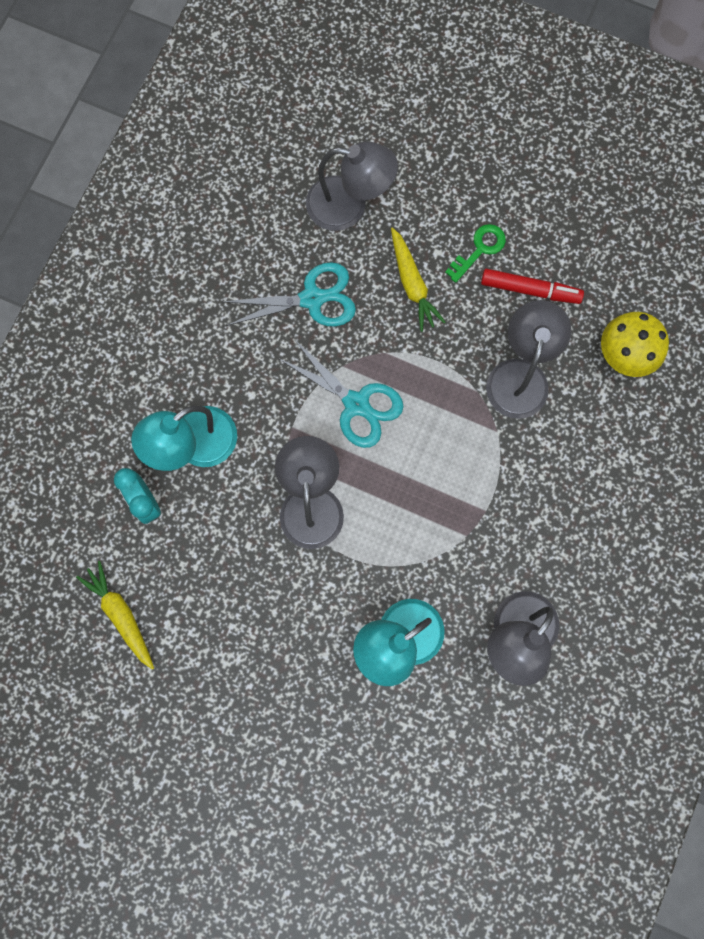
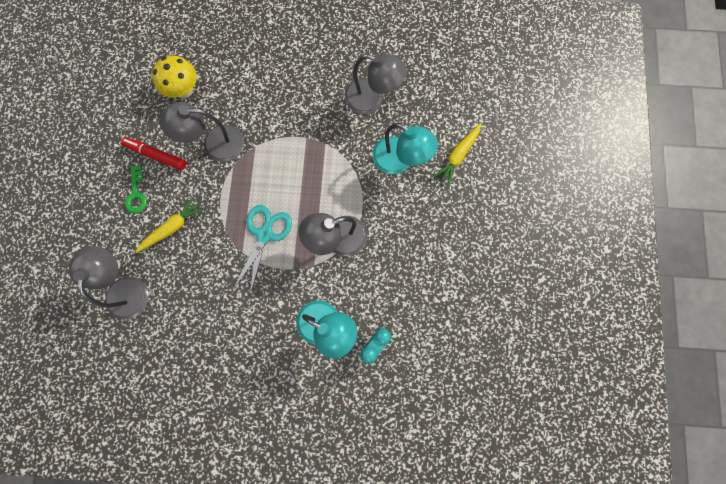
camera: 110 degrees left, 0 degrees up
yellow carrot [76,561,154,670] -> yellow carrot moved to [434,123,482,186]
turquoise scissors [222,262,356,326] -> none
green key [445,224,506,283] -> green key turned 120 degrees counterclockwise [125,166,147,213]
red marker [481,269,584,304] -> red marker turned 60 degrees counterclockwise [121,137,186,170]

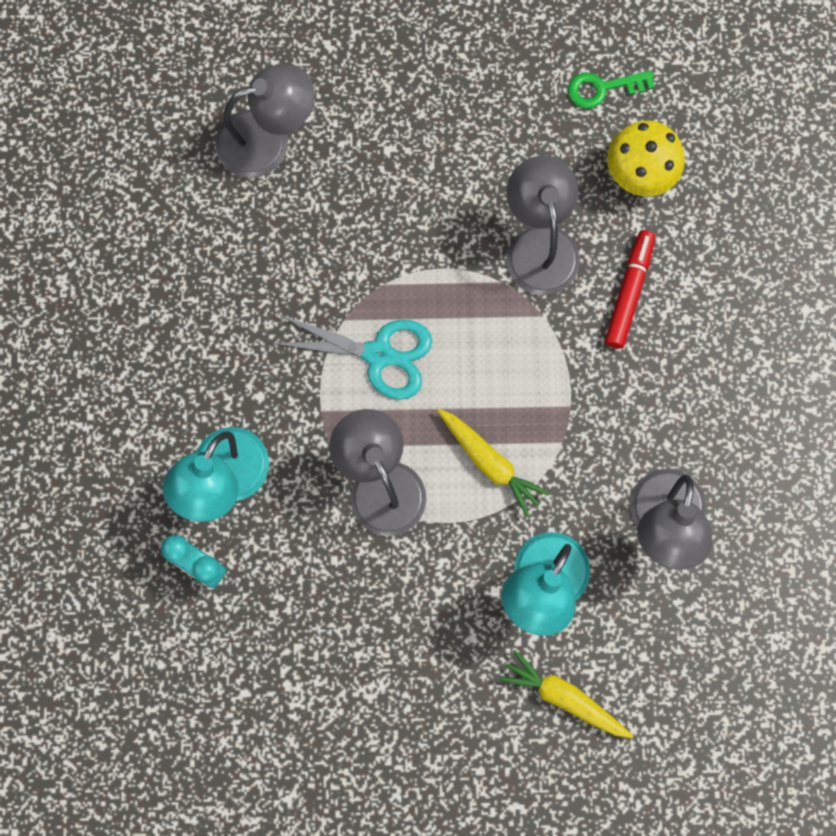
camera: 85 degrees right, 0 degrees up
red marker [121,137,186,170] -> red marker moved to [605,230,655,349]
green key [125,166,147,213] -> green key moved to [568,70,655,108]
yellow carrot [135,197,204,253] -> yellow carrot moved to [437,409,550,517]

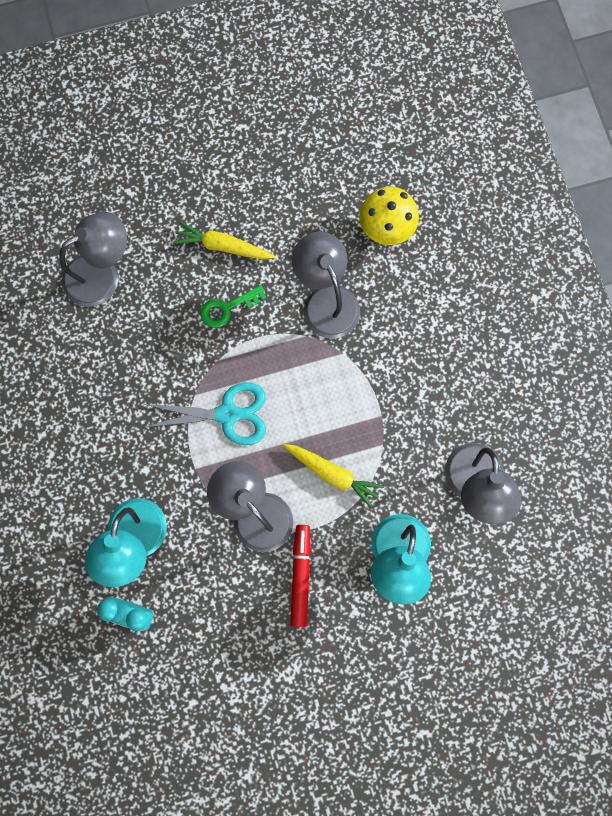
camera: 15 degrees left, 0 degrees up
yellow carrot [499,650,633,738] -> yellow carrot moved to [173,221,276,260]
green key [568,70,655,108] -> green key moved to [201,285,267,328]
red marker [605,230,655,349] -> red marker moved to [290,525,311,627]

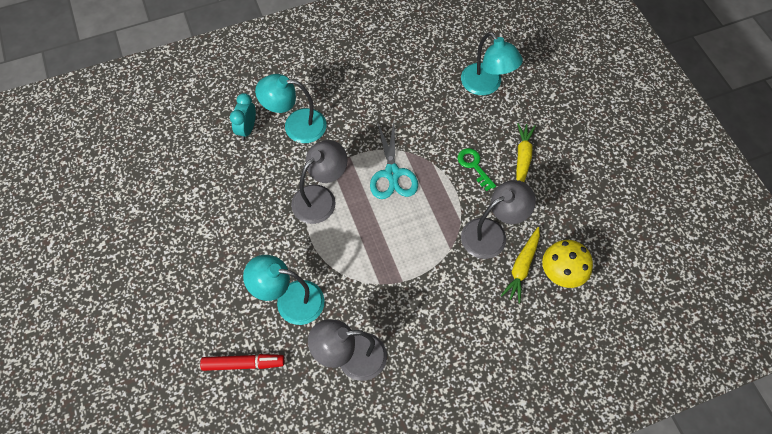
camera: 85 degrees right, 15 degrees down
grey lamp [59,212,127,307] -> turquoise lamp [461,32,523,95]
yellow carrot [283,444,384,509] -> yellow carrot moved to [501,227,540,304]
red marker [290,525,311,627] -> red marker moved to [200,354,284,371]

